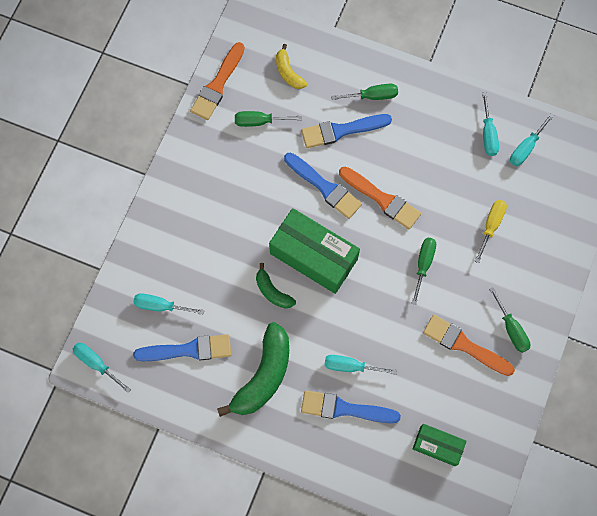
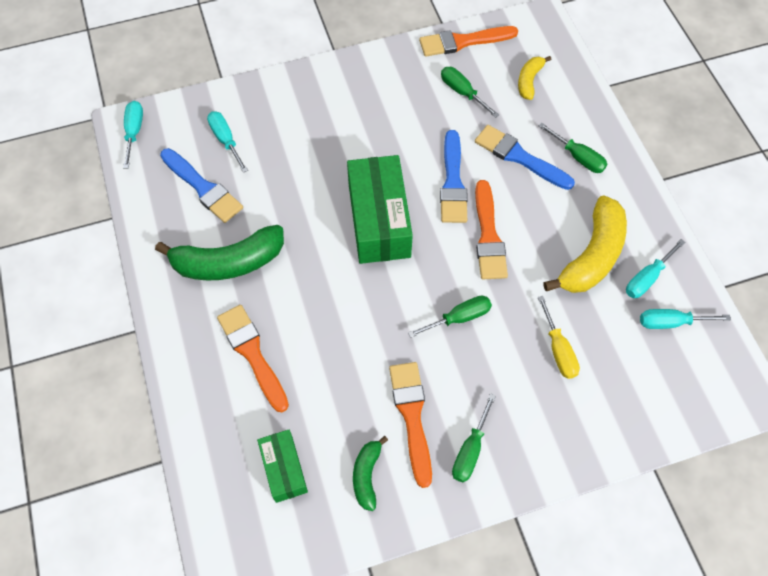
camera: 50 degrees right, 10 degrees down
green banana [256,263,296,309] -> green banana moved to [353,436,388,511]
blue brush [301,390,401,423] -> orange brush [217,305,289,412]
turquoise screwdriver [324,355,397,375] -> none
yellow screwdriver [475,200,507,263] -> yellow screwdriver turned 90 degrees clockwise [538,296,580,379]
none -> yellow banana [543,195,627,293]

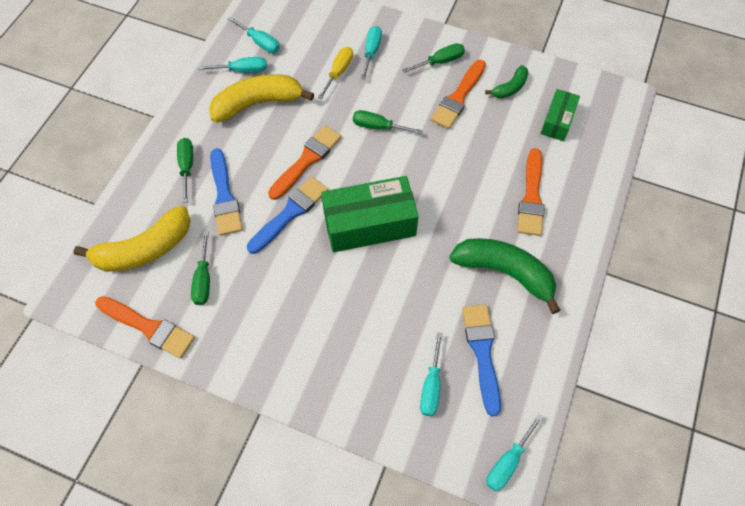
camera: 140 degrees left, 0 degrees up
green box [347,155,413,264] -> green box turned 45 degrees clockwise [321,176,419,252]
yellow banana [518,56,551,100] -> yellow banana [73,206,191,272], size x1.91
none -> turquoise screwdriver [361,26,382,80]

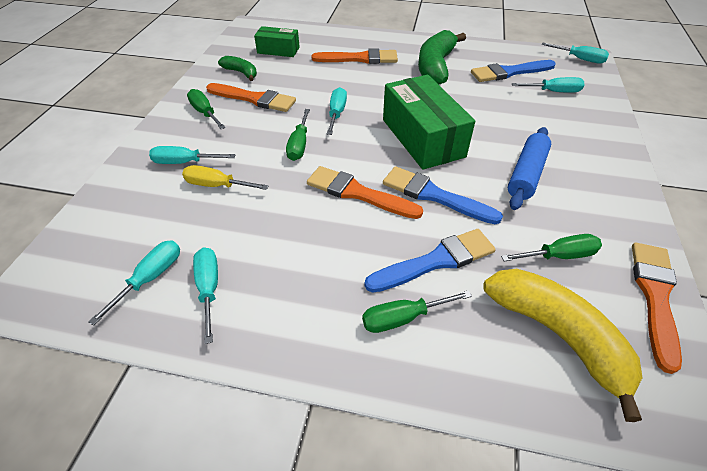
camera: 100 degrees left, 15 degrees down
yellow banana [209,74,314,123] -> none
none -> turquoise screwdriver [327,87,347,135]
none -> blue rolling pin [508,127,551,210]

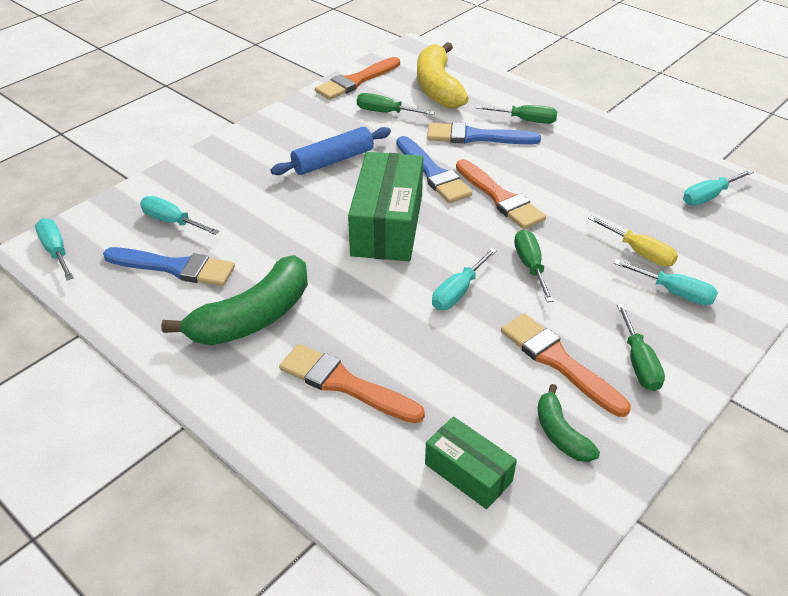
camera: 150 degrees left, 5 degrees down
turquoise screwdriver [193,247,218,344] -> none
green screwdriver [286,109,310,161] -> green screwdriver turned 45 degrees counterclockwise [514,230,554,302]

